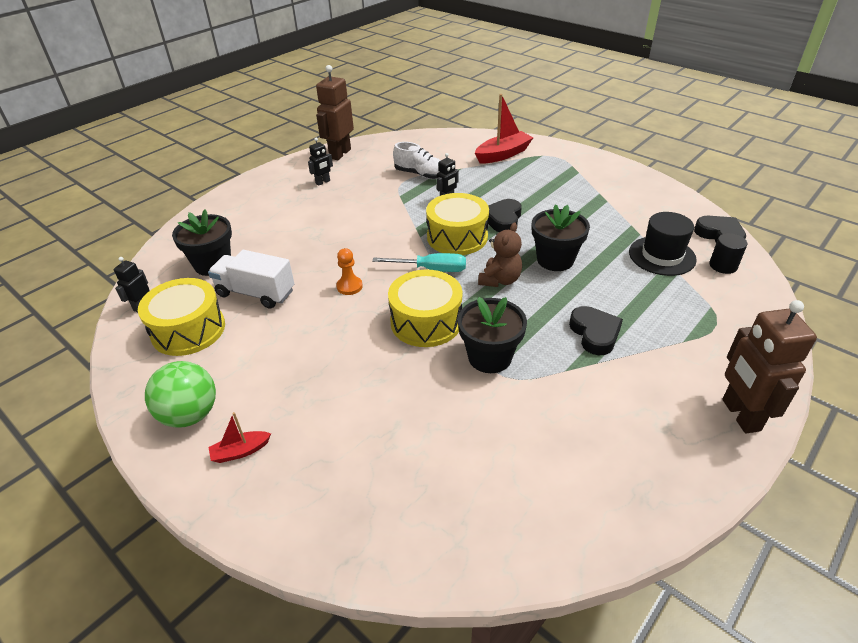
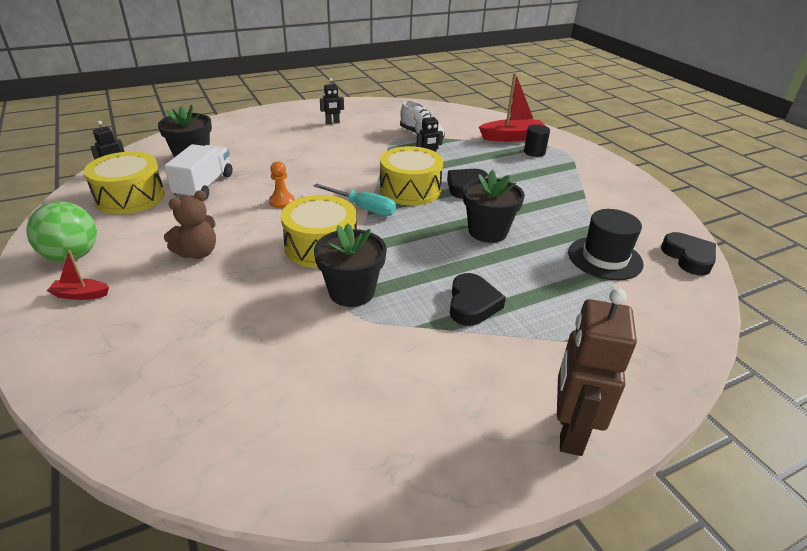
camera: 20 degrees right, 5 degrees down
white truck [208,250,294,309] -> white truck turned 60 degrees clockwise [164,144,233,200]
brown robot [316,65,354,160] -> none
brown teddy bear [478,222,522,287] -> brown teddy bear moved to [164,190,216,259]
black cylinder [710,233,747,274] -> black cylinder moved to [524,124,550,157]

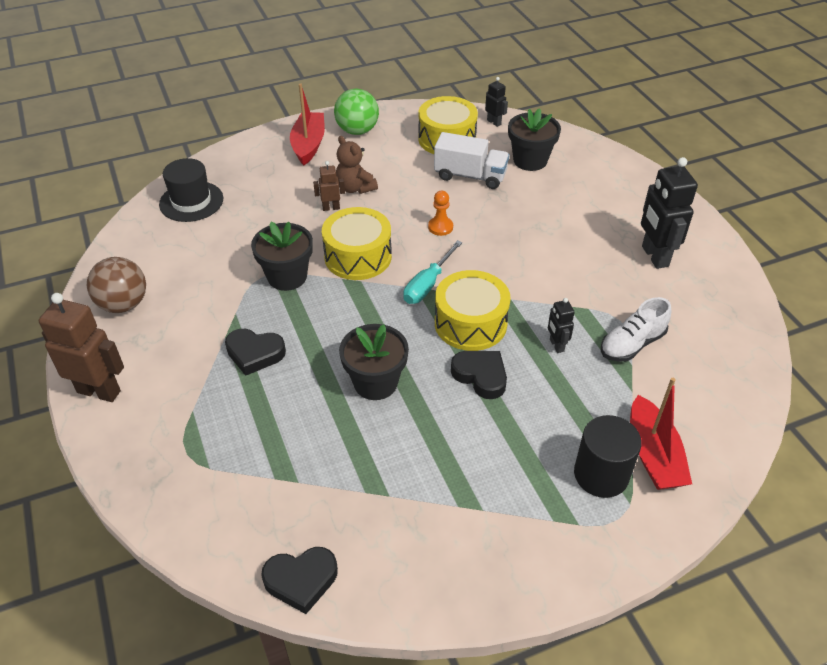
camera: 95 degrees right, 10 degrees up
red boat [47,250,109,300] -> red boat [290,83,325,166], size x1.91
black robot [320,78,344,124] -> black robot [641,157,698,269], size x1.97
black cylinder [524,124,550,157] -> black cylinder [574,415,642,498], size x1.60
black hat [568,209,644,280] -> black hat moved to [159,158,223,222]
none -> brown ball [87,257,146,313]
none -> brown robot [313,161,345,211]

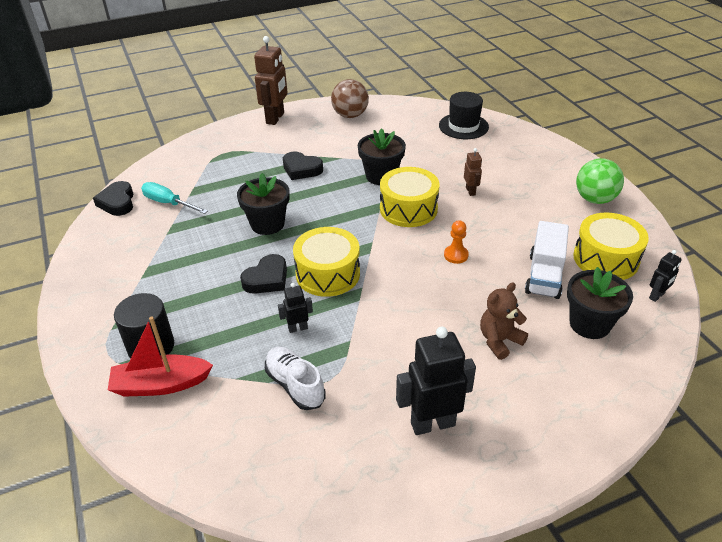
camera: 90 degrees right, 5 degrees down
black heart [225,329,286,376] -> black heart turned 75 degrees counterclockwise [283,151,323,180]
red boat [290,83,325,166] -> none
brown teddy bear [336,136,378,194] -> brown teddy bear moved to [480,282,528,360]
turquoise screwdriver [403,240,462,304] -> turquoise screwdriver moved to [141,182,208,214]

